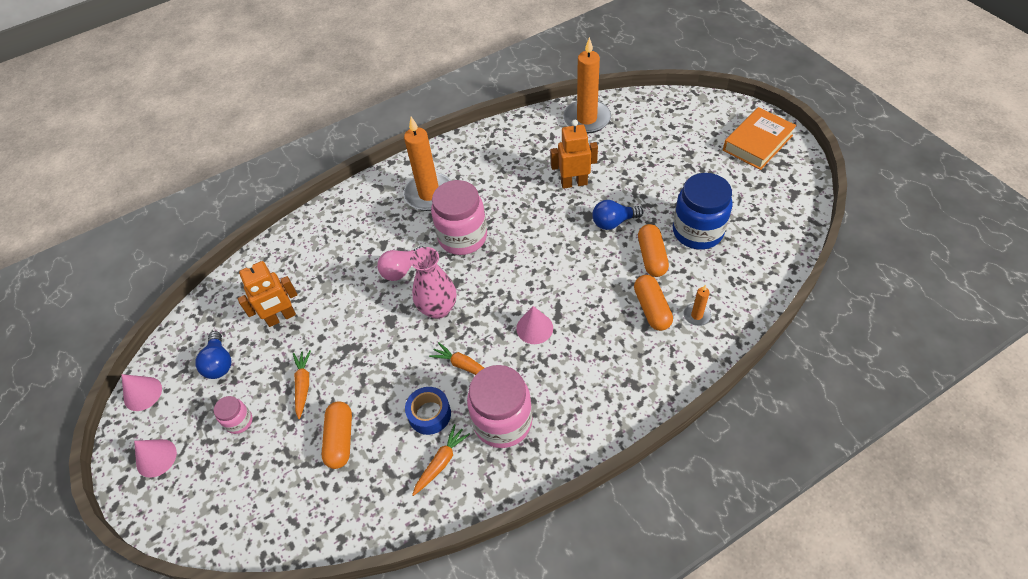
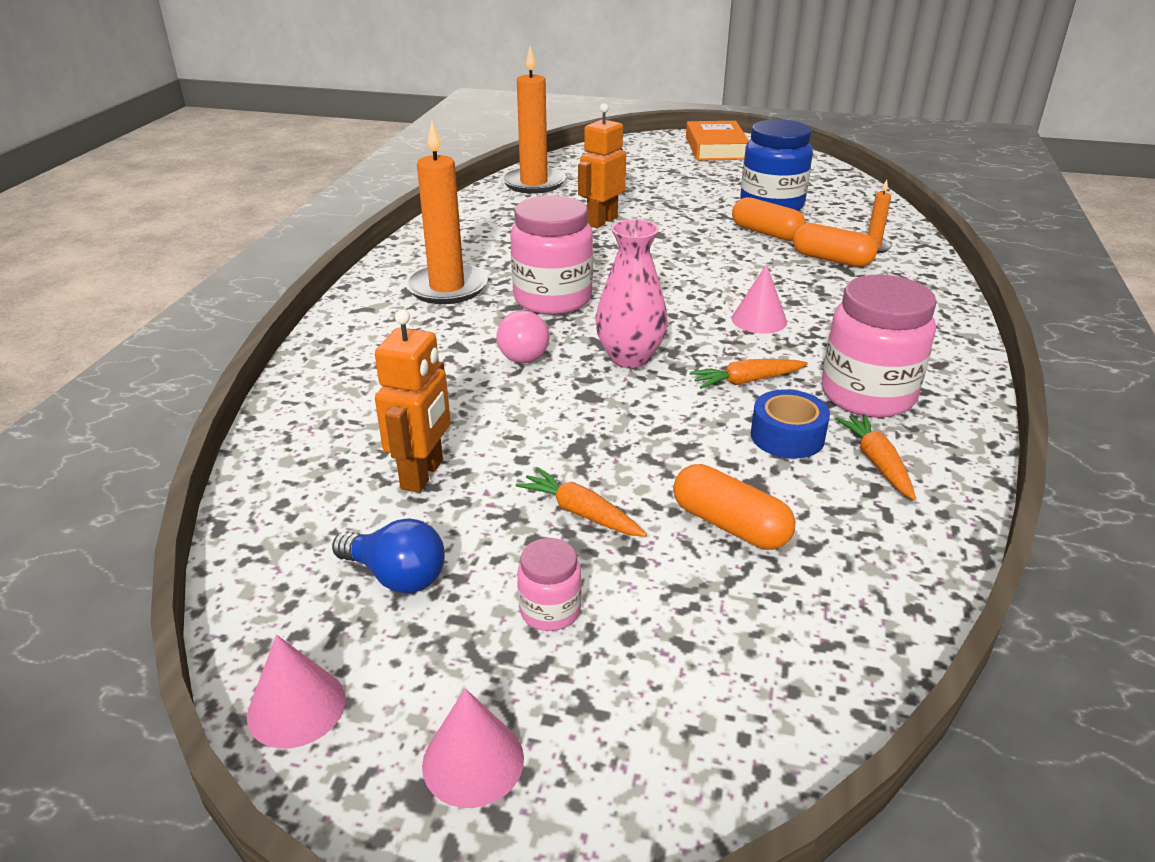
camera: 50 degrees left, 20 degrees down
blue light bulb [592,200,643,230] -> none

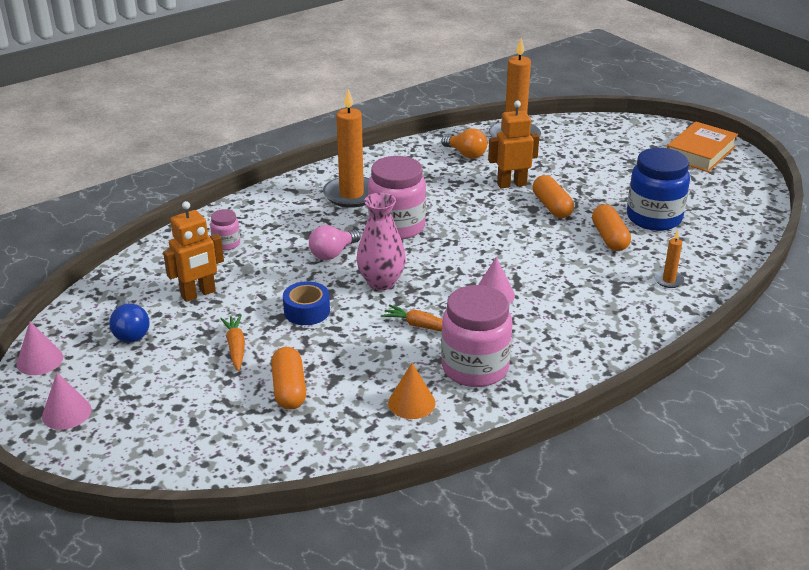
camera: 40 degrees right, 0 degrees up
pink jar [517,538,581,631] -> pink jar moved to [210,209,240,250]
blue tape [751,389,830,459] -> blue tape moved to [283,281,330,325]
orange capsule [793,223,877,267] -> orange capsule moved to [533,175,574,218]
orange carrot [835,414,916,500] -> orange cone [388,363,436,419]
none -> orange light bulb [441,128,487,159]

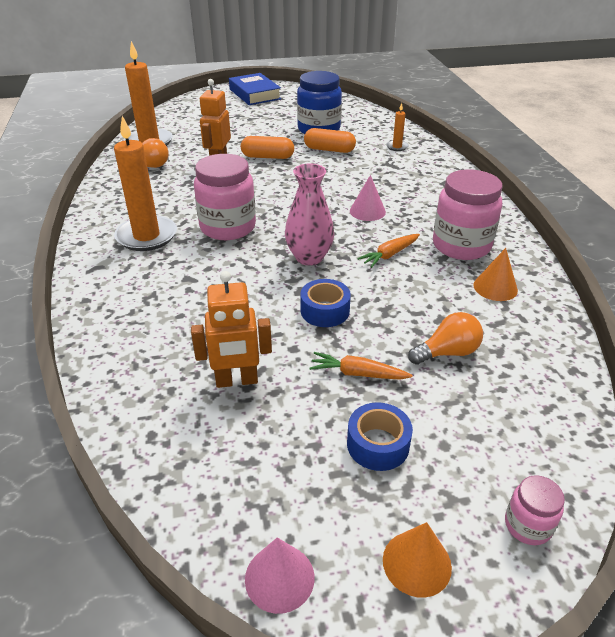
camera: 65 degrees left, 5 degrees up
pink cone [42,373,92,430] -> orange cone [383,522,452,598]
blue light bulb [109,301,150,342] -> none
orange robot [163,201,224,302] -> orange robot turned 90 degrees clockwise [191,271,272,388]
pink jar [210,209,240,250] -> pink jar moved to [505,475,565,545]
orange capsule [271,347,306,410] -> orange light bulb [408,312,483,365]
pink light bulb [309,225,361,260] -> none
orange book [667,122,738,172] -> blue book [229,73,281,105]
none -> blue tape [347,402,413,471]

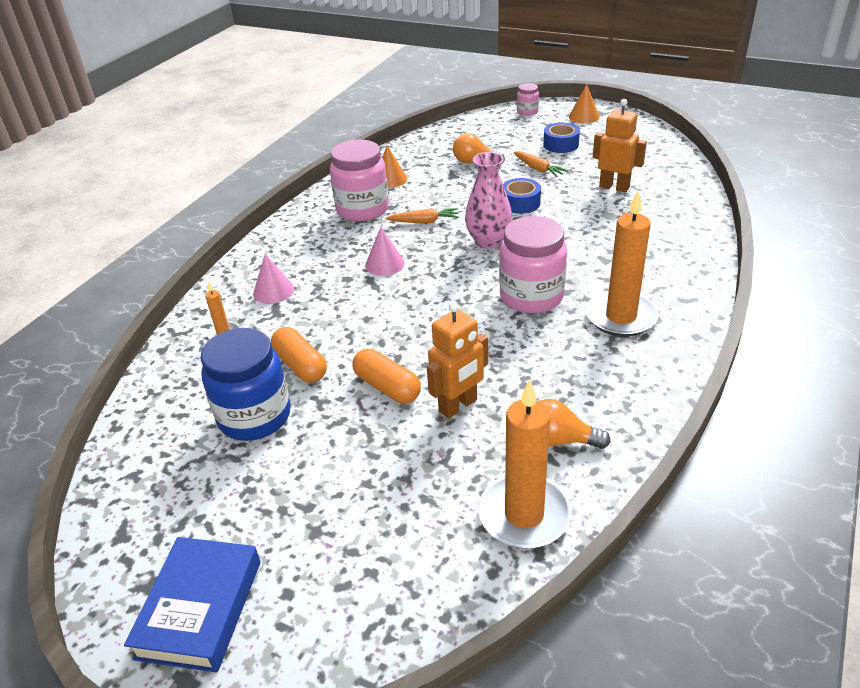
camera: 140 degrees left, 0 degrees up
pink cone [245,537,315,614] -> pink cone moved to [253,254,294,304]

